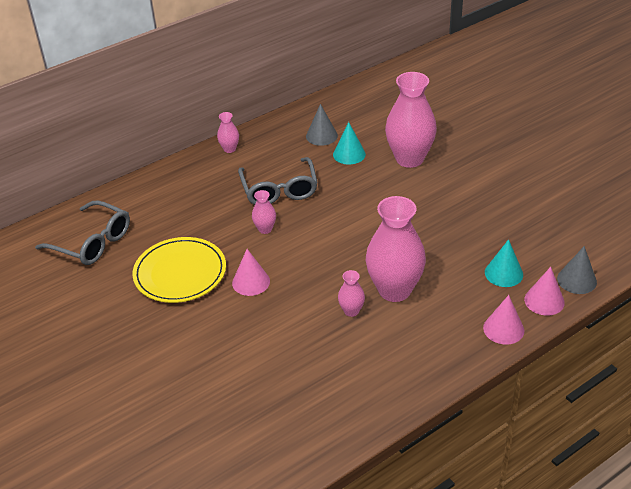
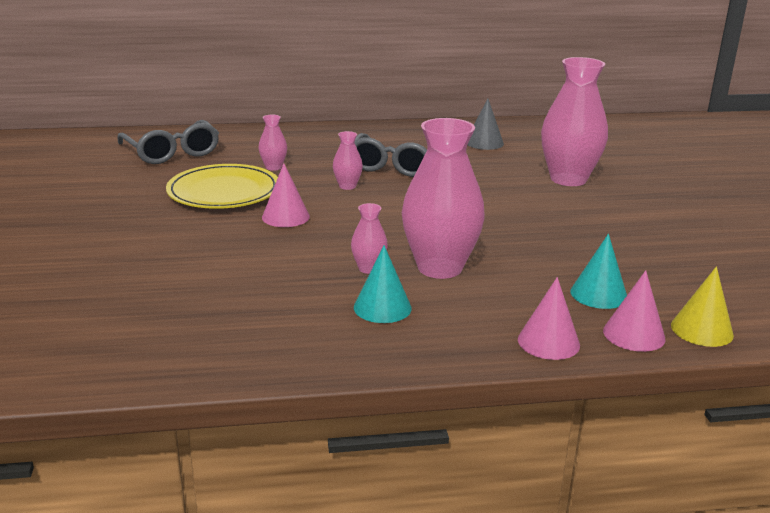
camera: 25 degrees right, 15 degrees down
pink vase [217,112,239,153] -> pink vase moved to [258,115,287,171]
turquoise cone [333,122,366,165] -> turquoise cone moved to [354,245,412,323]
grey cone [557,246,597,294] -> yellow cone [671,266,734,347]

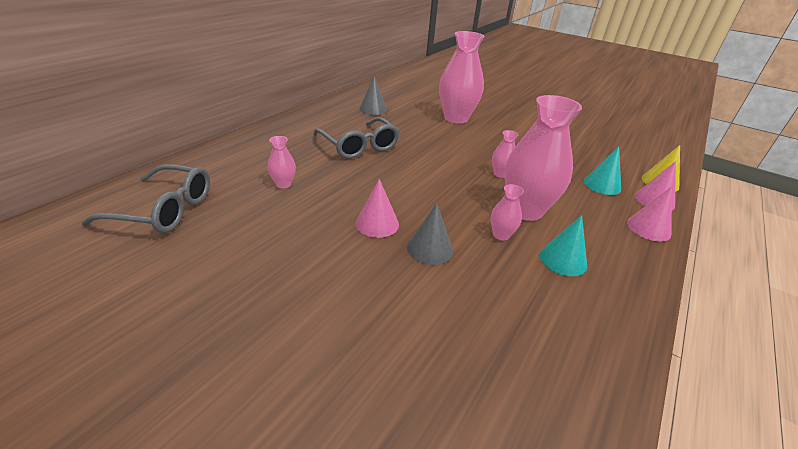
camera: 50 degrees left, 10 degrees up
yellow plate [166,164,278,209] -> none
pink vase [333,131,363,190] -> pink vase moved to [492,130,519,178]
none -> grey cone [407,203,453,265]

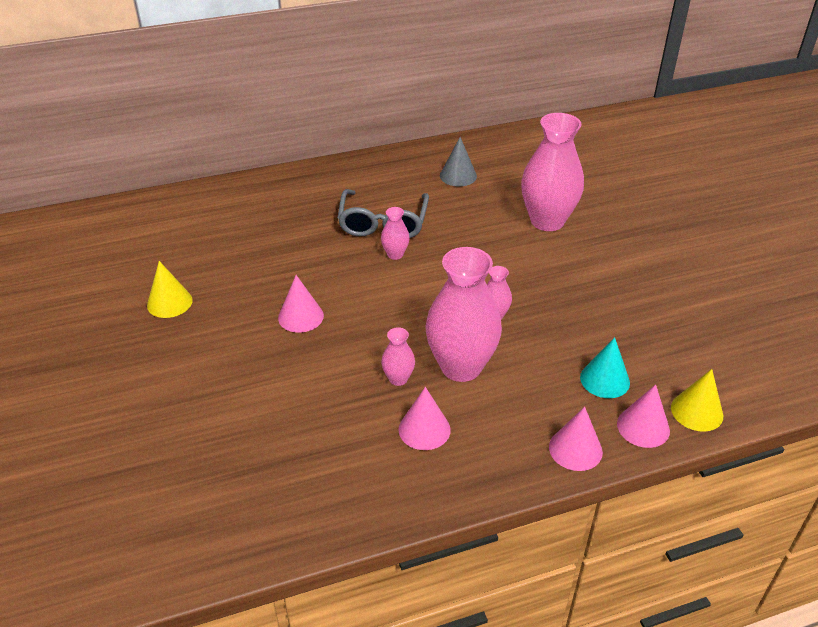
camera: 40 degrees right, 5 degrees up
grey glasses [81,164,210,233] -> none
pink vase [268,136,296,188] -> pink vase moved to [381,207,410,260]
grey cone [407,203,453,265] -> none
turquoise cone [540,215,587,276] -> pink cone [398,387,451,450]
none -> yellow cone [147,261,193,318]

